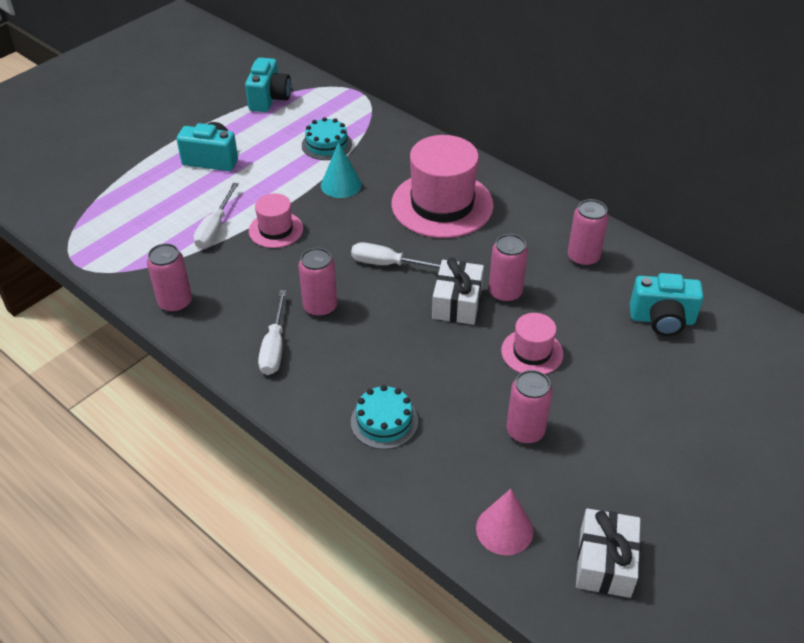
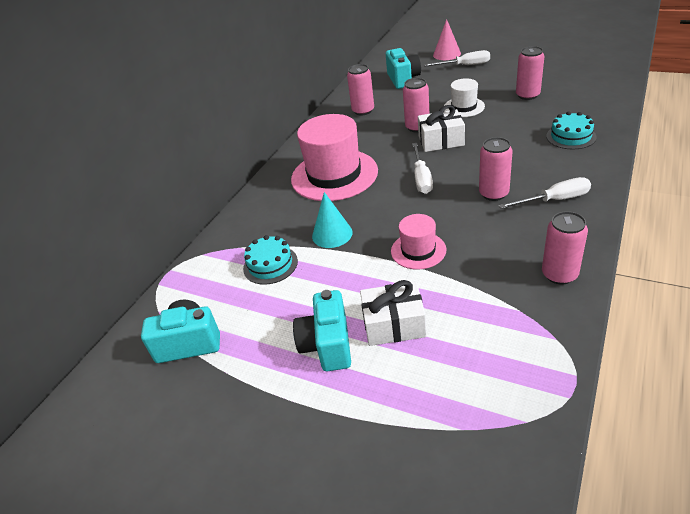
camera: 100 degrees left, 5 degrees down
white screwdriver [194,183,239,249] -> white screwdriver moved to [424,50,490,67]
pink cone [476,489,533,555] -> pink cone moved to [433,19,461,60]
pink hat [501,313,563,374] -> white hat [444,78,485,117]
white gift [576,508,640,598] -> white gift moved to [360,280,427,346]

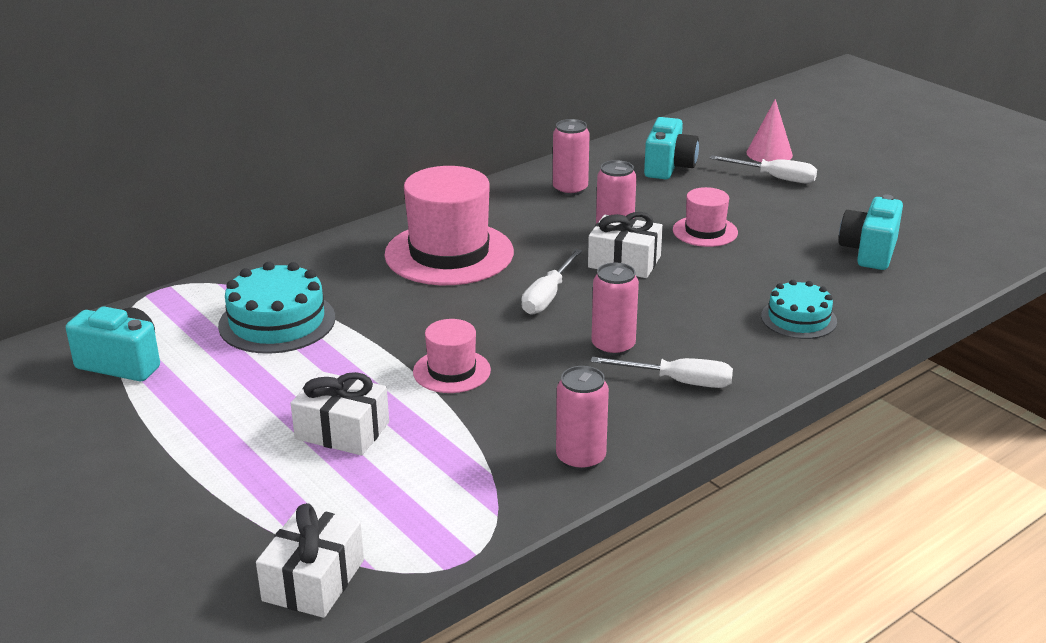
camera: 20 degrees right, 10 degrees down
turquoise cake [243,235,298,285] -> turquoise cake [218,262,335,354], size x1.54
turquoise camera [293,290,351,371] -> turquoise camera moved to [839,194,903,270]
turquoise cone [312,192,353,248] -> none
white hat [444,78,485,117] -> pink hat [673,187,738,247]
pink can [516,46,545,100] -> none
none -> white gift [256,503,364,618]

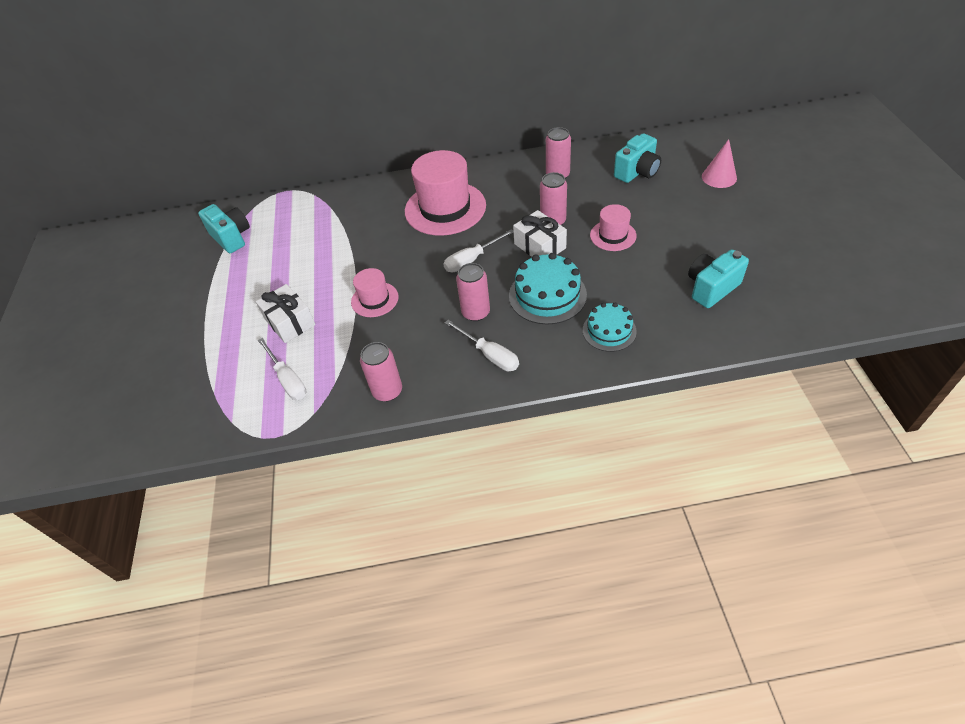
camera: 35 degrees right, 20 degrees up
turquoise cake [218,262,335,354] -> turquoise cake moved to [509,253,587,324]
white gift [256,503,364,618] -> none
white screwdriver [709,155,817,183] -> white screwdriver moved to [258,338,306,400]

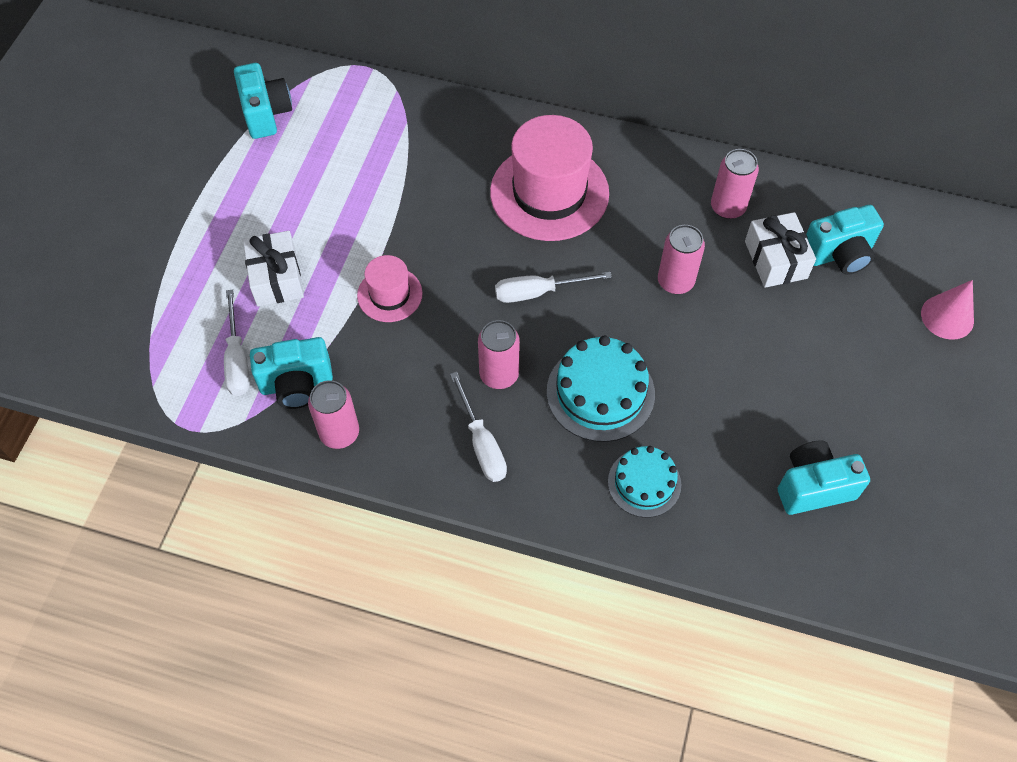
camera: 20 degrees right, 10 degrees up
white gift [513,210,567,257] -> white gift moved to [745,212,816,288]
pink hat [590,204,637,251] -> none
none -> turquoise camera [250,337,333,409]

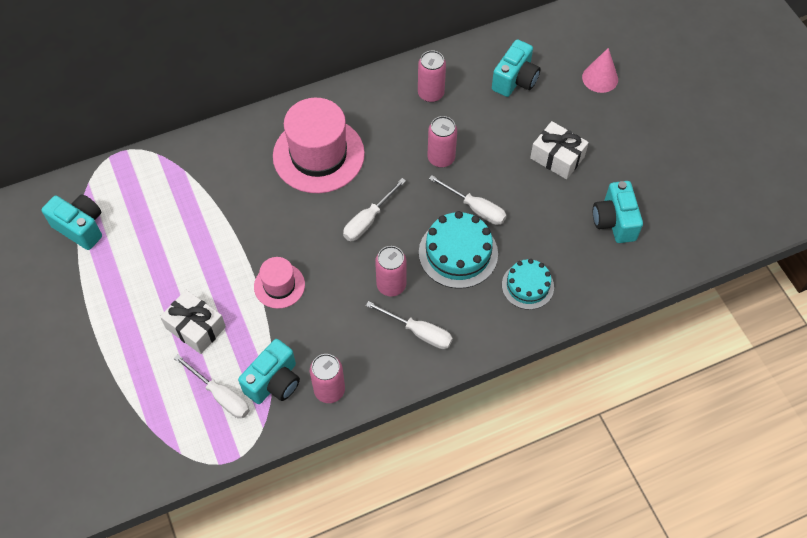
camera: 40 degrees left, 0 degrees up
white gift [745,212,816,288] -> white gift moved to [530,121,589,179]
turquoise camera [778,440,870,515] -> turquoise camera turned 45 degrees counterclockwise [593,181,643,243]
none -> white screwdriver [429,175,507,225]

